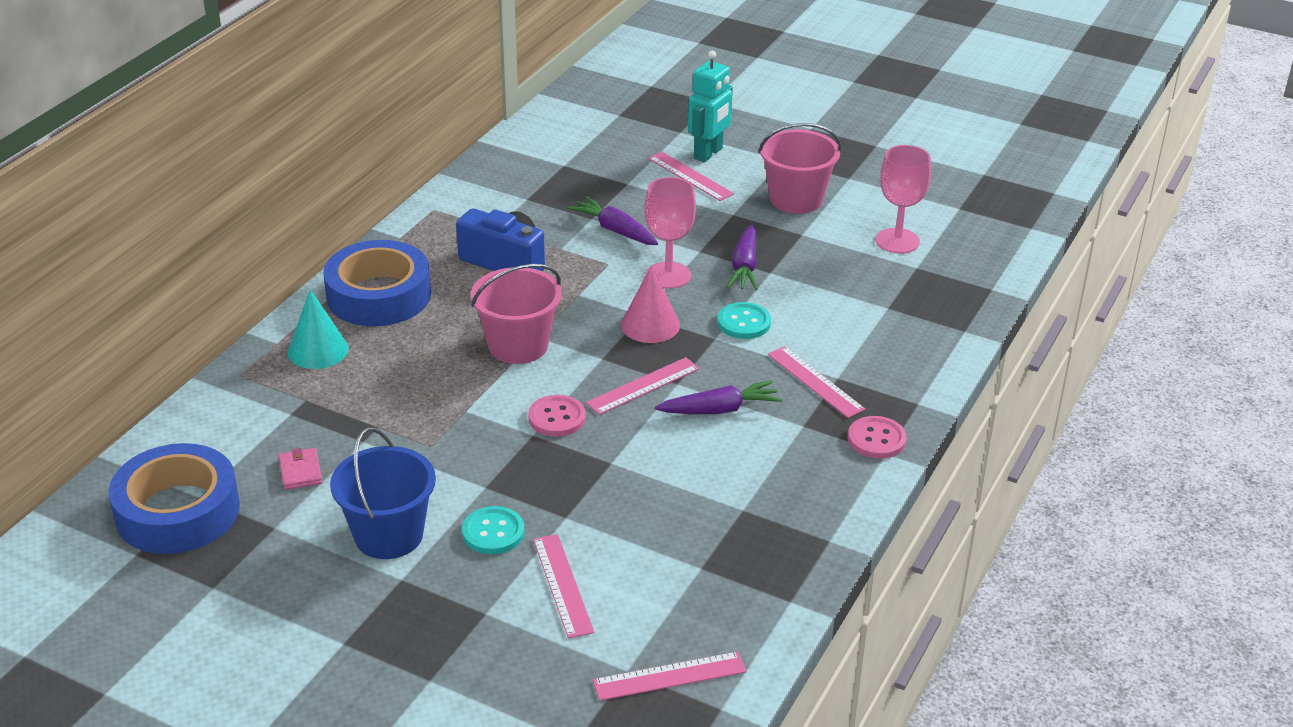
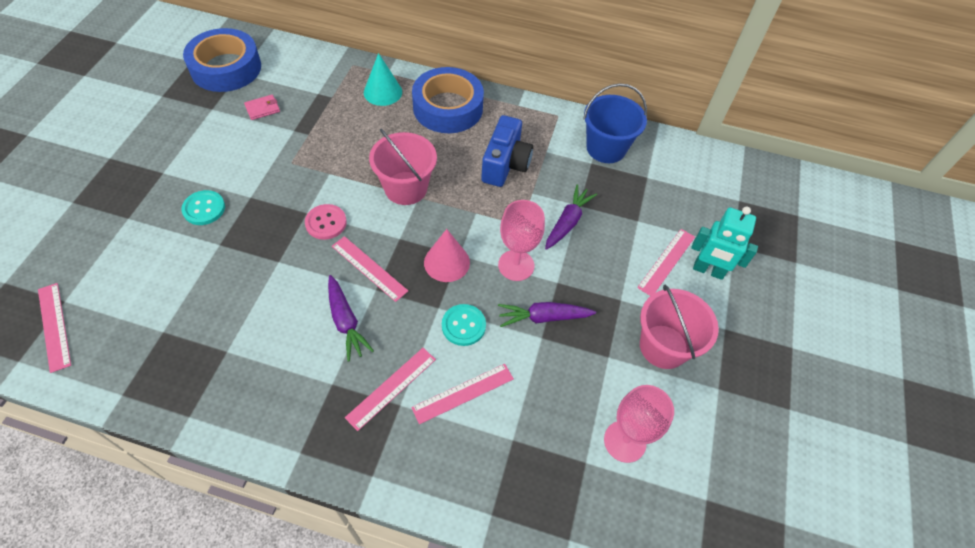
camera: 75 degrees right, 20 degrees up
blue bucket [330,427,436,559] -> blue bucket moved to [583,83,647,163]
pink ruler [533,534,594,638] -> pink ruler moved to [411,364,514,424]
pink button [848,416,907,459] -> none

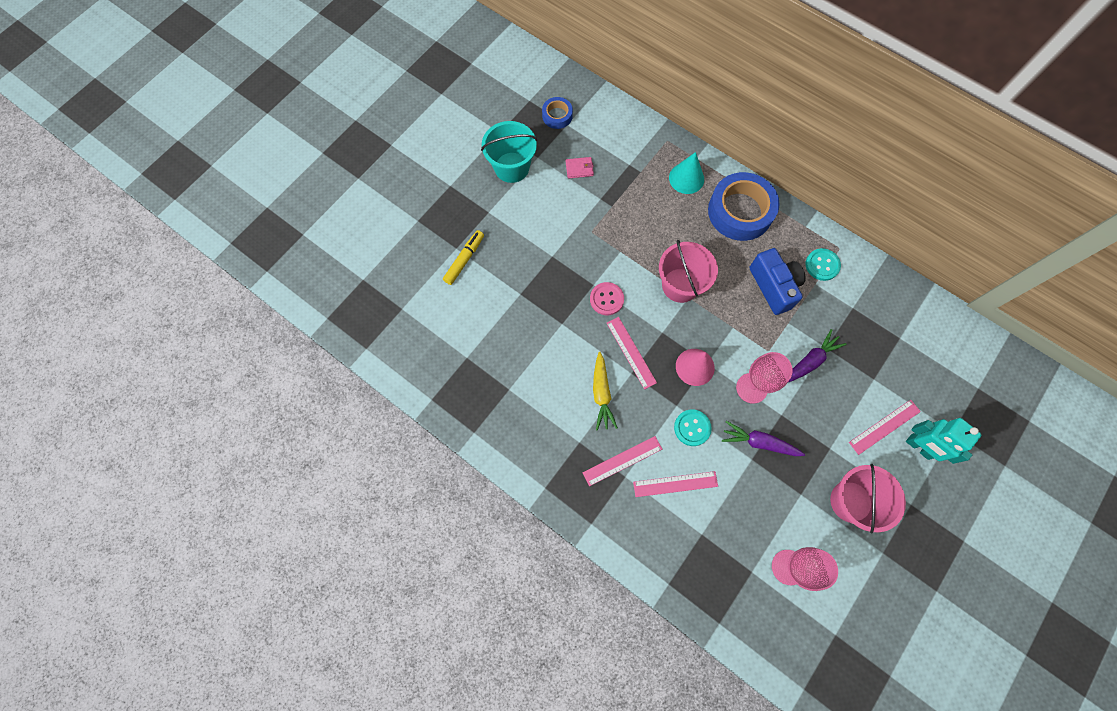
camera: 25 degrees right, 15 degrees up
pink ruler [38,283,71,373] -> none
turquoise button [182,190,225,225] -> turquoise button moved to [806,248,841,281]
blue tape [183,28,261,92] -> blue tape [542,97,573,129], size x0.50
purple carrot [328,275,374,362] -> yellow carrot [593,352,618,431]
blue camera [481,115,533,187] -> blue camera turned 60 degrees counterclockwise [749,248,806,315]
blue bucket [583,83,647,163] -> none
none -> yellow marker [443,230,484,285]
none -> turquoise bucket [481,121,537,183]

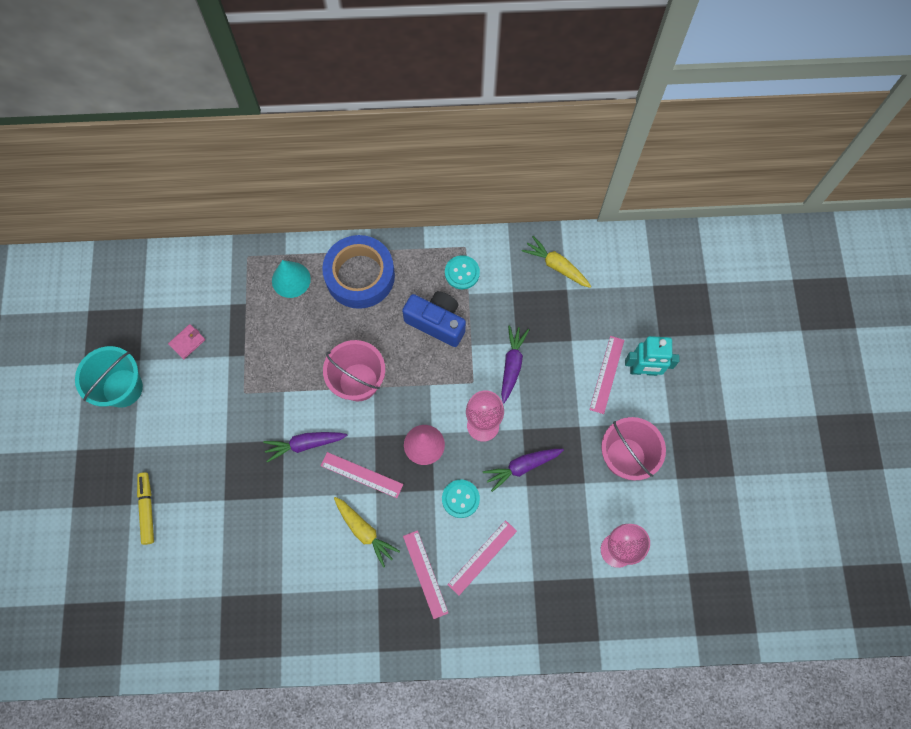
camera: 40 degrees left, 0 degrees up
blue tape [542,97,573,129] -> none
pink ruler [583,436,662,486] -> pink ruler turned 45 degrees counterclockwise [403,530,448,619]
pink button [590,282,624,315] -> purple carrot [263,432,348,463]
none -> yellow carrot [522,236,591,288]

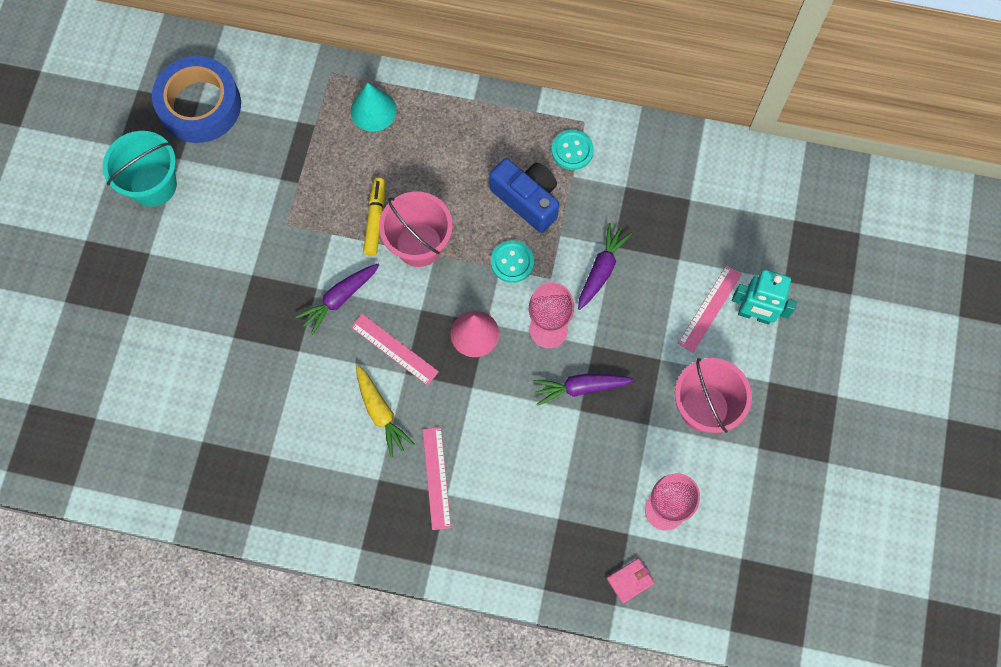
camera: 15 degrees right, 0 degrees up
yellow marker [137,472,154,545] -> yellow marker moved to [363,178,385,256]
pink wallet [168,324,205,359] -> pink wallet moved to [607,558,655,604]
purple carrot [263,432,348,463] -> purple carrot turned 45 degrees counterclockwise [296,264,379,335]
blue tape [322,235,395,309] -> blue tape moved to [152,56,241,143]
turquoise button [442,480,480,518] -> turquoise button moved to [491,240,534,283]
pink ruler [447,520,517,596] -> none
yellow carrot [522,236,591,288] -> none

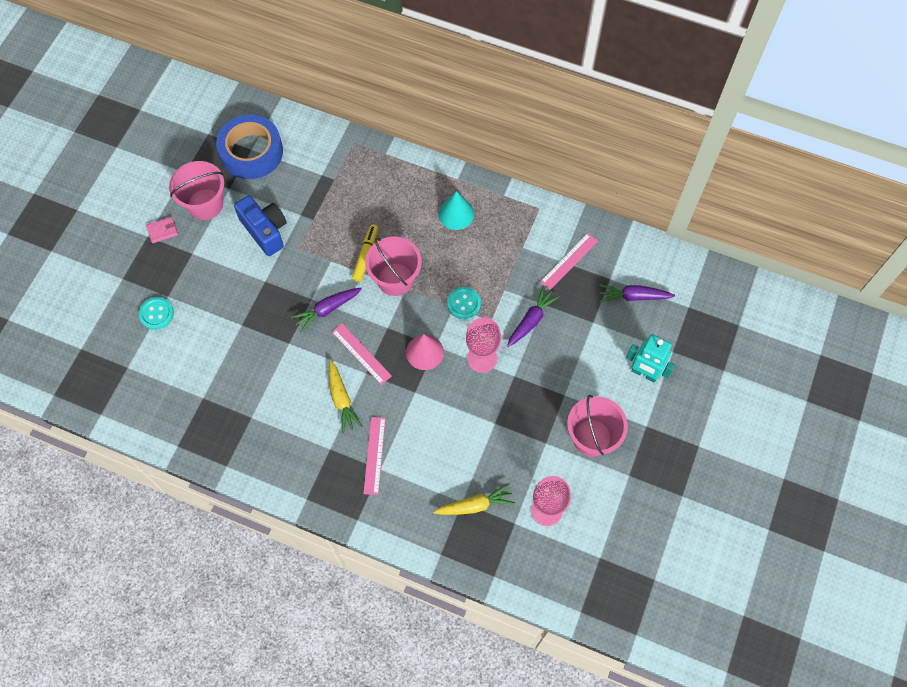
camera: 10 degrees right, 5 degrees down
turquoise bucket [103,131,177,207] -> pink bucket [169,161,224,220]
turquoise cone [351,82,397,132] -> turquoise cone moved to [438,191,474,230]
blue camera [489,158,559,233] -> blue camera moved to [234,195,287,256]
purple carrot [533,374,634,406] -> purple carrot moved to [599,284,675,302]
turquoise button [551,130,594,170] -> turquoise button moved to [139,297,174,330]
pink wallet [607,558,655,604] -> pink wallet moved to [146,217,178,243]
pink ruler [678,265,742,353] -> pink ruler moved to [540,233,598,290]
none -> yellow carrot [433,484,515,515]

